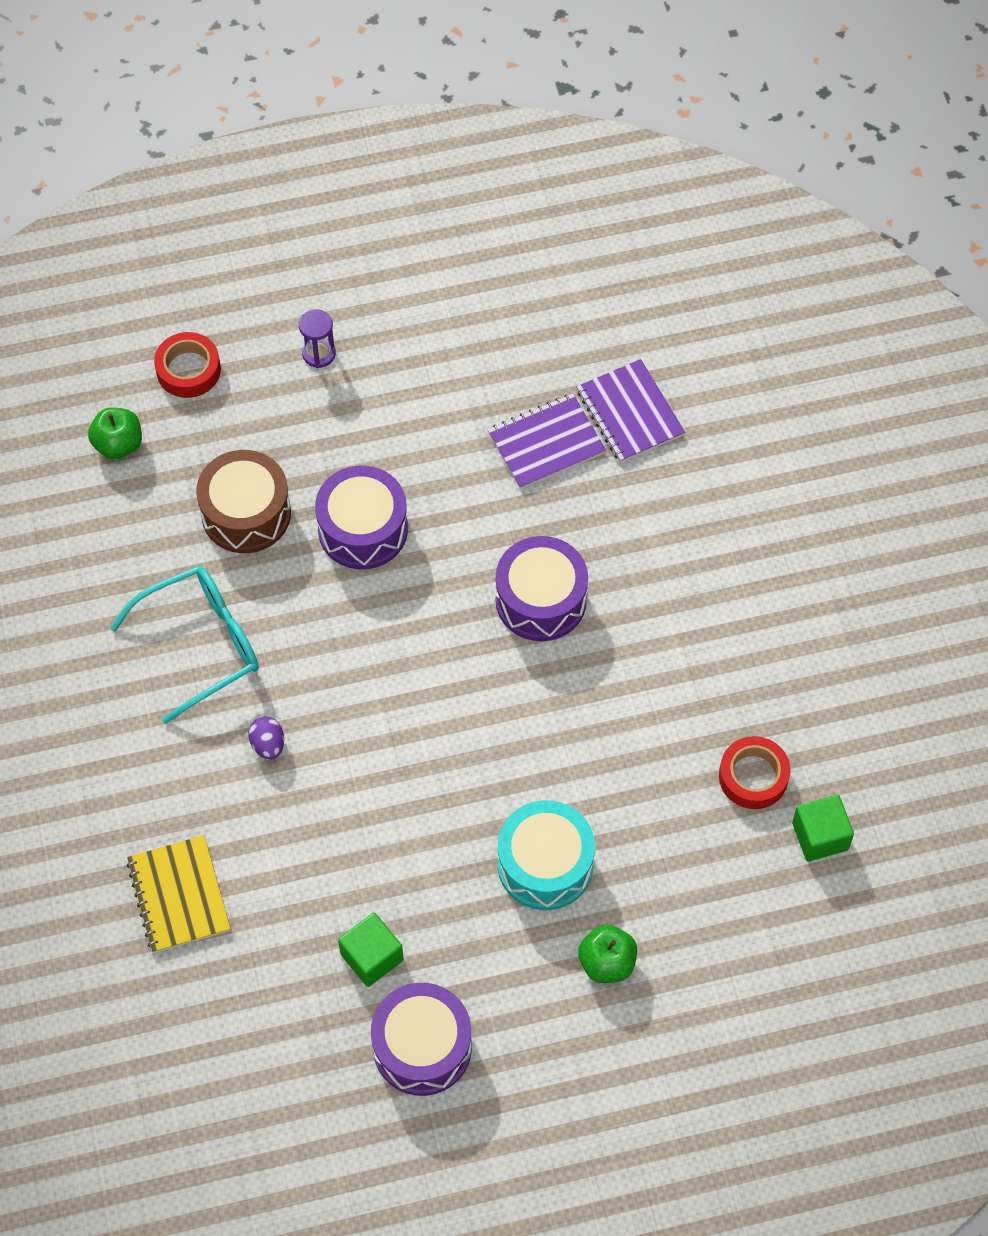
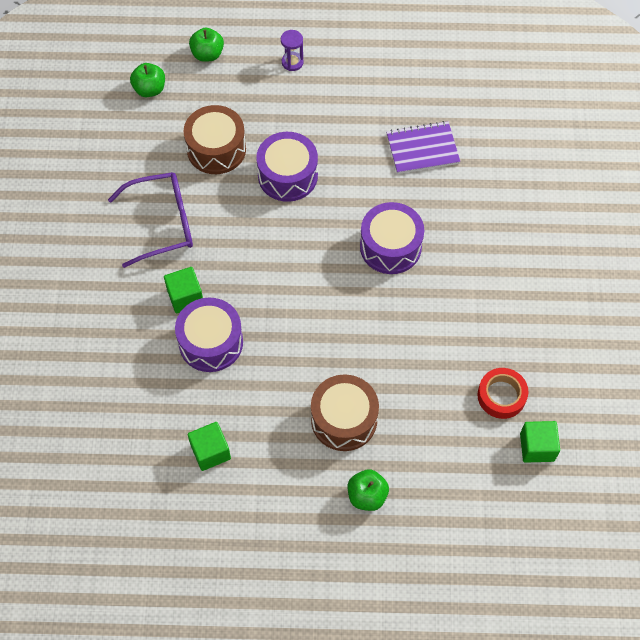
camera: 15 degrees right, 0 degrees up
turquoise glasses [110,566,259,724] -> purple glasses [108,172,193,268]
yellow notebook [126,835,231,953] -> none
red tape [154,332,221,398] -> green apple [189,27,224,62]
purple egg [248,716,284,760] -> green cube [164,267,203,313]
purple drum [371,983,472,1096] -> purple drum moved to [175,298,243,372]
turquoise drum [498,800,595,910] -> brown drum [311,374,379,451]
purple notebook [577,359,685,463] -> none

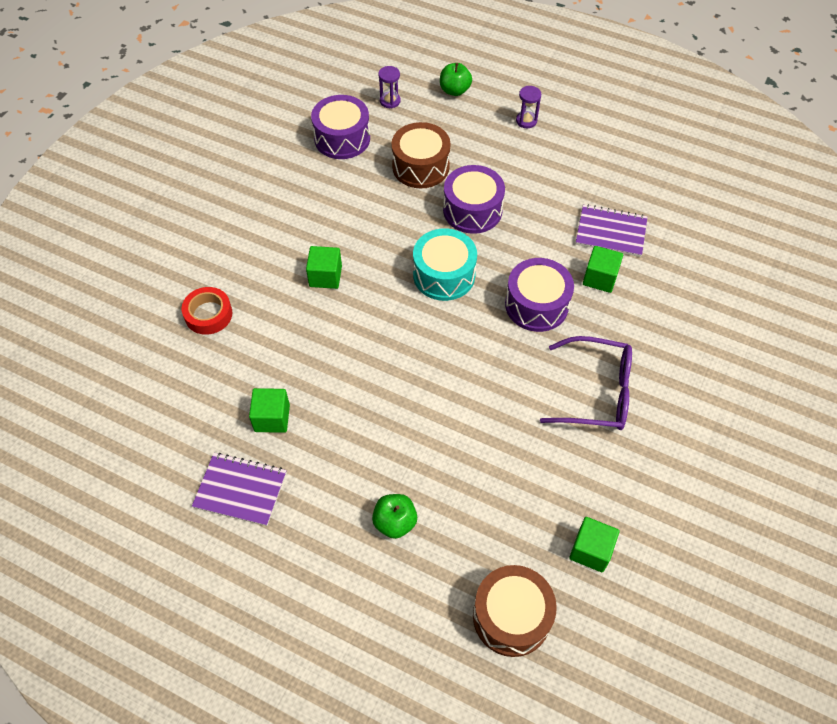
camera: 25 degrees right, 5 degrees down
purple glasses [108,172,193,268] -> purple glasses moved to [540,336,632,430]
green apple [130,63,165,97] -> purple hourglass [378,66,401,108]
purple drum [175,298,243,372] -> purple drum moved to [311,95,370,159]
brown drum [311,374,379,451] -> brown drum moved to [473,565,557,657]
red tape [477,368,528,419] -> red tape moved to [182,287,232,335]
none -> purple notebook [192,453,287,526]
none -> turquoise drum [413,229,477,301]
none -> green cube [583,246,623,293]

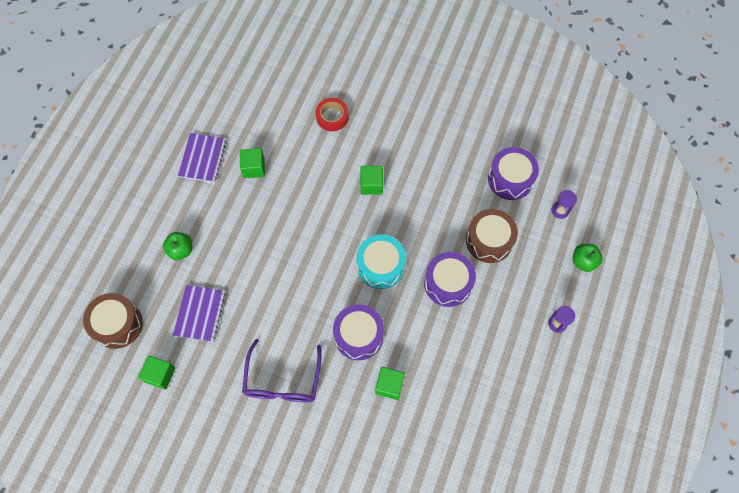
camera: 85 degrees right, 10 degrees up
purple notebook [576,204,648,257] -> purple notebook moved to [173,285,226,342]

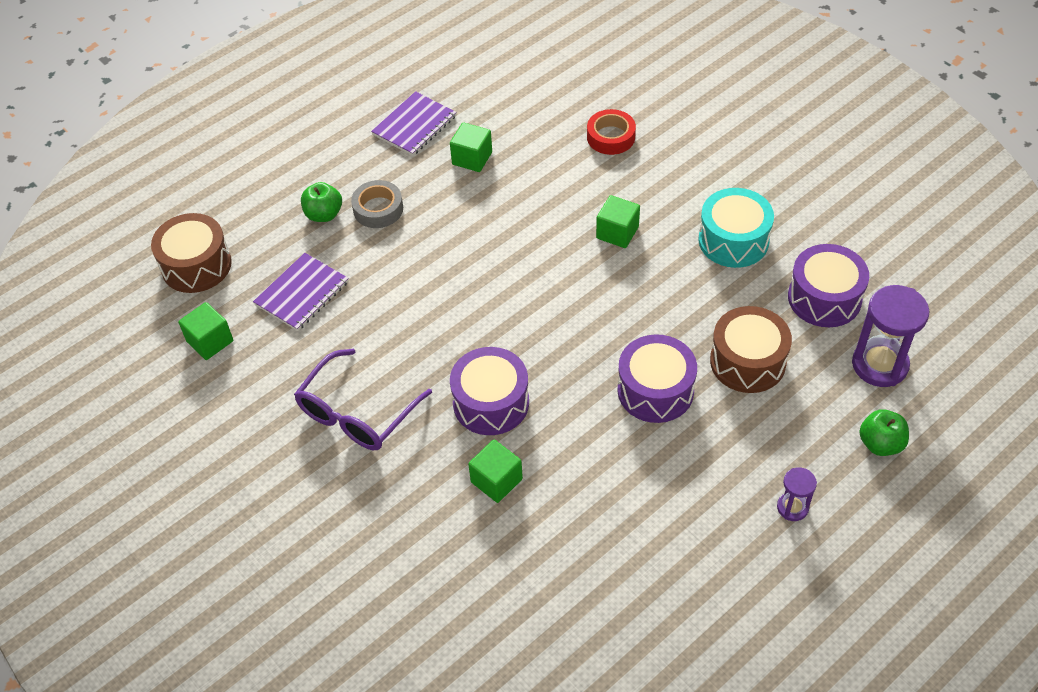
camera: 30 degrees right, 15 degrees down
turquoise drum [357,234,406,289] -> turquoise drum moved to [698,188,774,268]
purple hourglass [552,190,577,219] -> purple hourglass [852,285,930,387], size x1.90
none -> grey tape [351,180,403,228]

